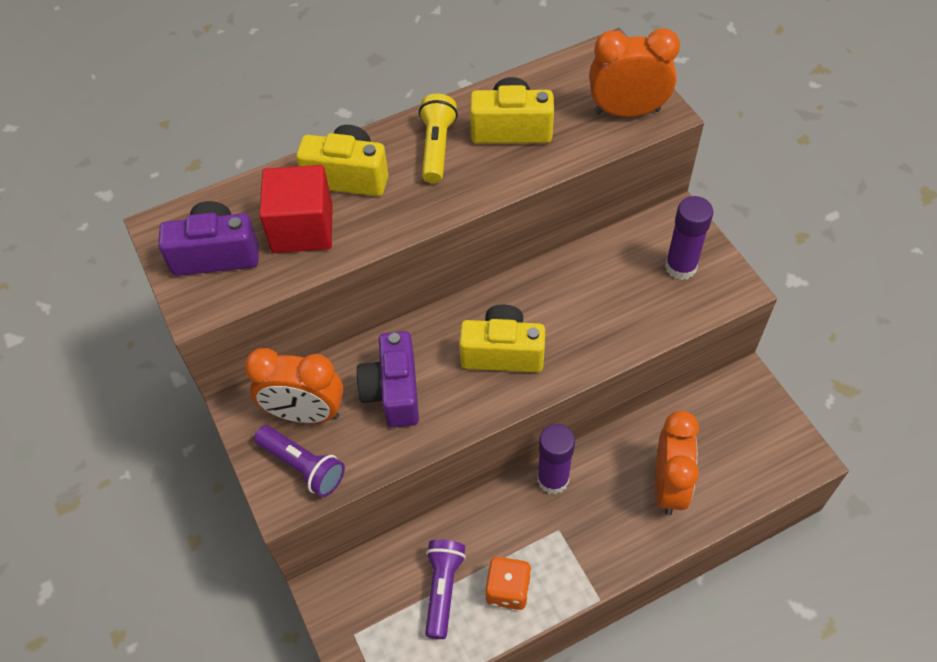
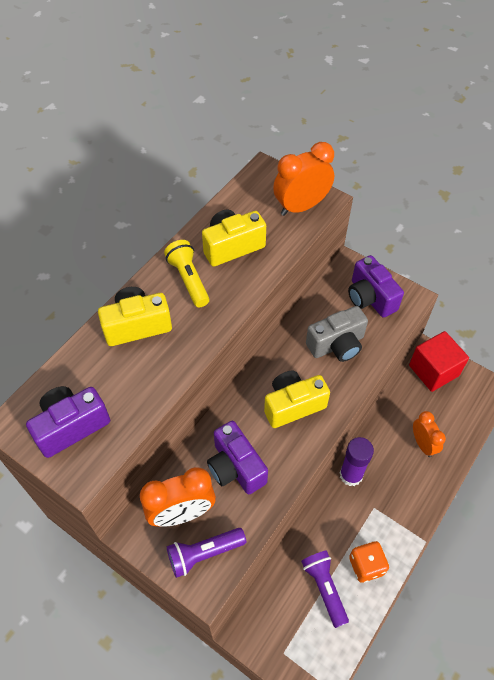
camera: 30 degrees left, 0 degrees up
purple flashlight [254,426,345,497] -> purple flashlight turned 150 degrees clockwise [167,528,246,578]
red cube [259,165,333,253] -> red cube moved to [409,331,469,392]
orange clock [655,411,699,515] -> orange clock [413,411,446,457], size x0.65
purple glue stick [665,196,713,280] -> purple camera [348,255,404,318]
none -> grey camera [306,306,368,362]

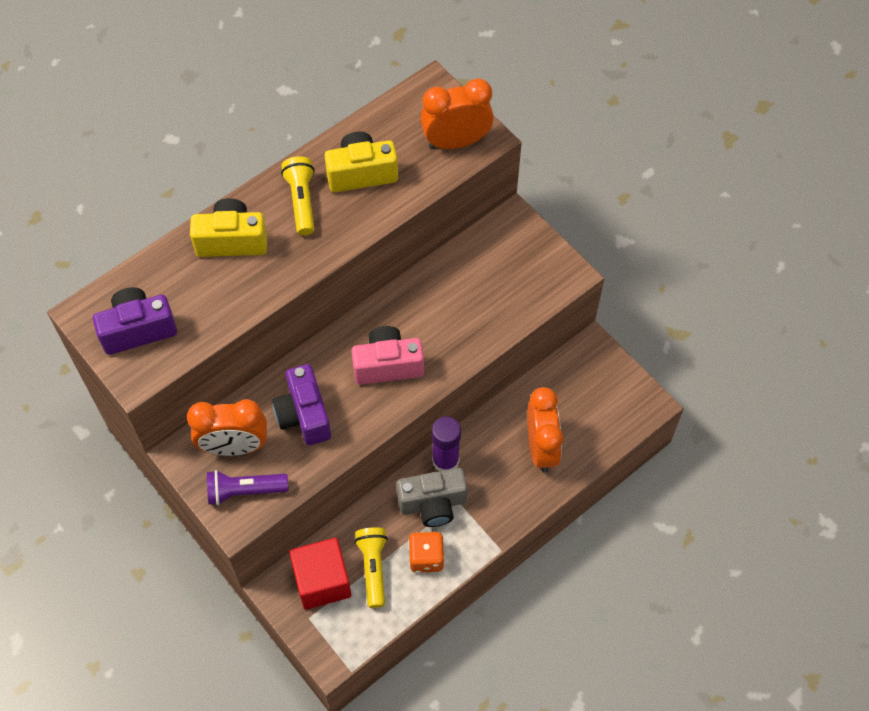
camera: 15 degrees right, 5 degrees up
yellow camera [264,370,330,428] -> pink camera [351,326,424,385]
purple flashlight [301,550,349,628] -> yellow flashlight [354,527,388,608]
grey camera [306,306,368,362] -> grey camera moved to [396,468,468,527]
purple camera [348,255,404,318] -> none
red cube [409,331,469,392] -> red cube moved to [289,538,351,610]
orange clock [413,411,446,457] -> orange clock [527,387,563,473], size x1.53

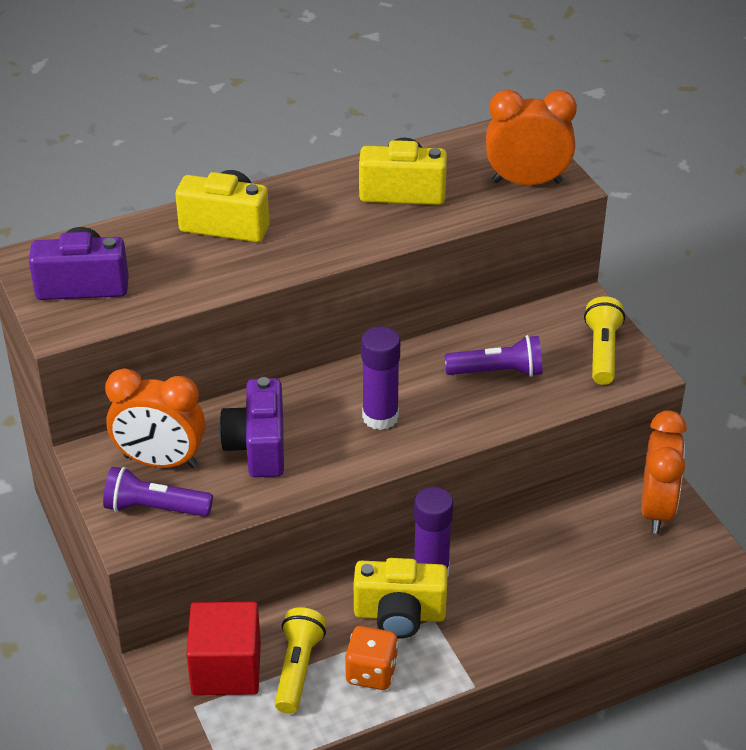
camera: 15 degrees right, 20 degrees down
yellow flashlight [281,156,315,236] -> yellow flashlight moved to [584,296,625,385]
pink camera [351,326,424,385] -> purple glue stick [361,326,400,430]
grey camera [396,468,468,527] -> yellow camera [354,558,448,639]
orange clock [527,387,563,473] -> orange clock moved to [641,410,687,533]
none -> purple flashlight [444,335,542,377]

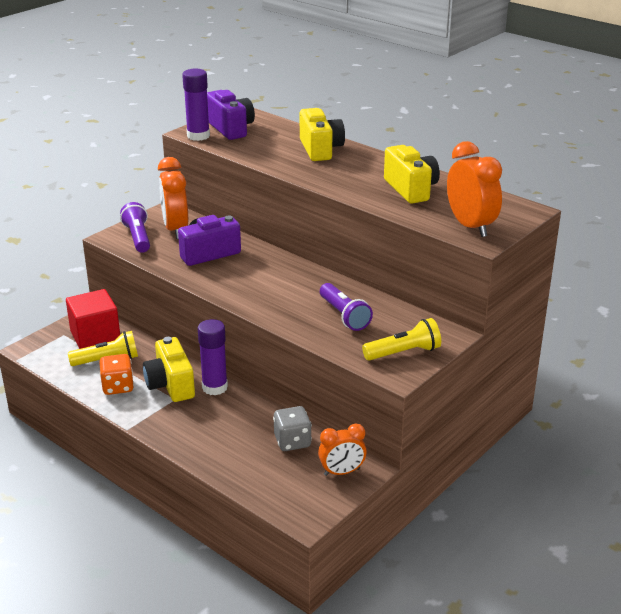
camera: 65 degrees right, 10 degrees down
purple glue stick [361,326,400,430] -> purple glue stick moved to [182,69,210,141]
orange clock [641,410,687,533] -> orange clock [318,423,367,476], size x0.65
none -> grey dice [273,406,312,451]

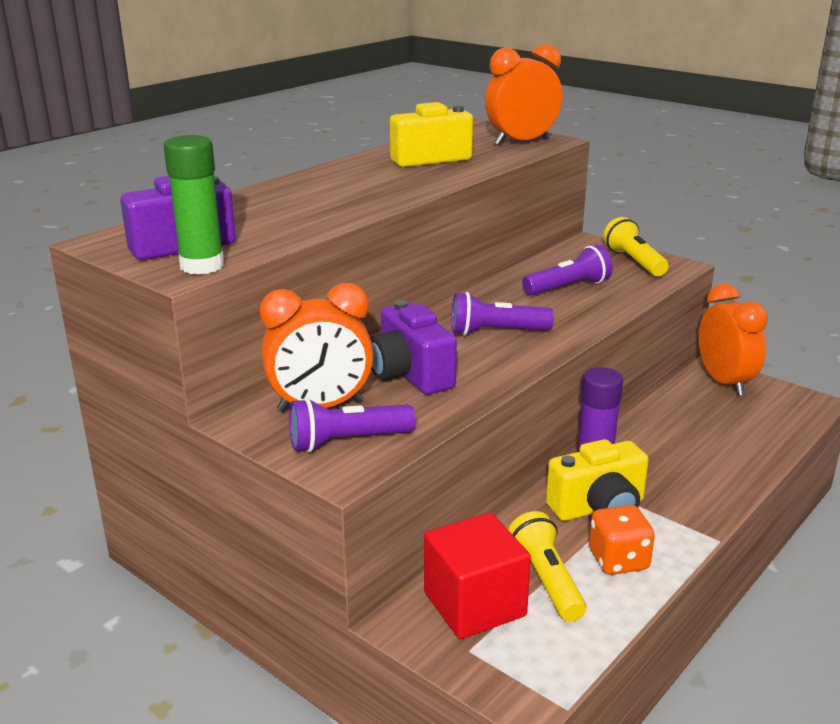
camera: 90 degrees left, 5 degrees down
purple glue stick [182,69,210,141] -> green glue stick [164,135,224,275]
grey dice [273,406,312,451] -> none
yellow camera [300,108,345,161] -> none
orange clock [318,423,367,476] -> orange clock [698,284,768,396], size x1.53
none -> purple flashlight [451,292,554,336]

